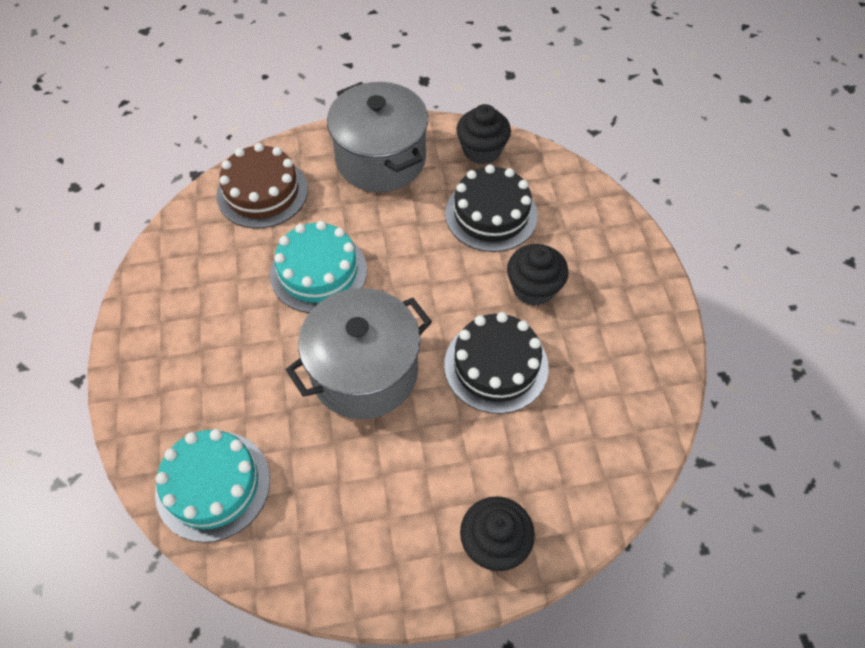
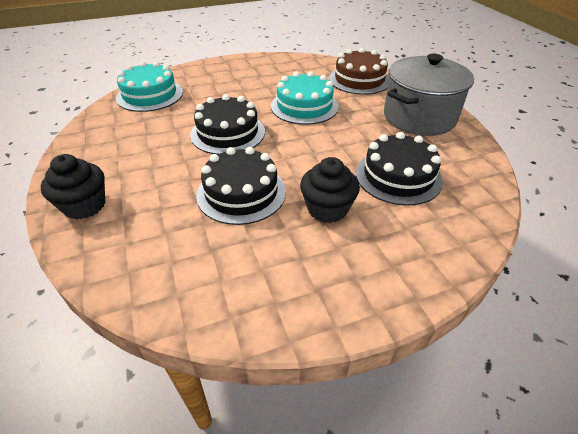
camera: 80 degrees right, 15 degrees down
grey pot [286,288,432,419] -> black cake [190,94,265,155]
black cupcake [457,104,511,165] -> none

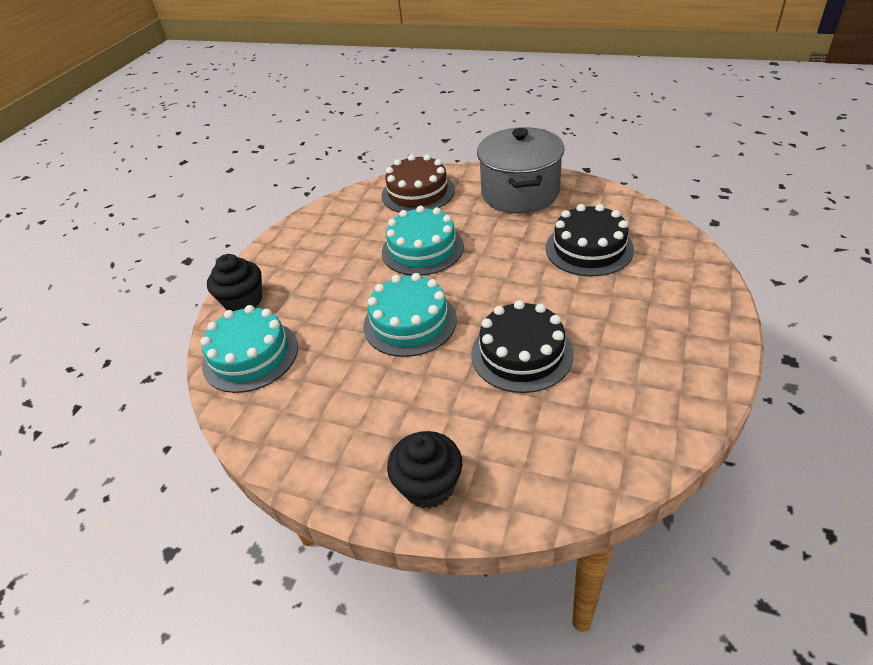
camera: 45 degrees left, 0 degrees up
black cake [190,94,265,155] -> turquoise cake [363,273,457,357]
black cupcake [300,157,360,223] -> black cupcake moved to [207,254,262,311]

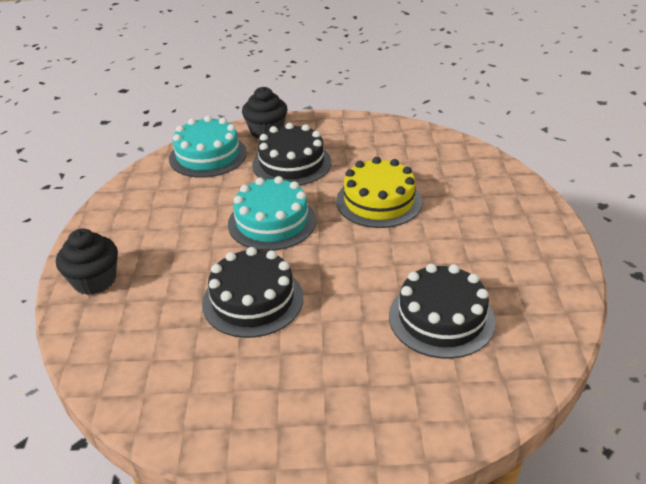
camera: 65 degrees right, 5 degrees down
brown cake [381,154,455,213] -> none
turquoise cake [382,206,464,276] -> yellow cake [336,157,422,228]
grey pot [477,127,565,214] -> none
none -> black cake [252,123,331,186]

